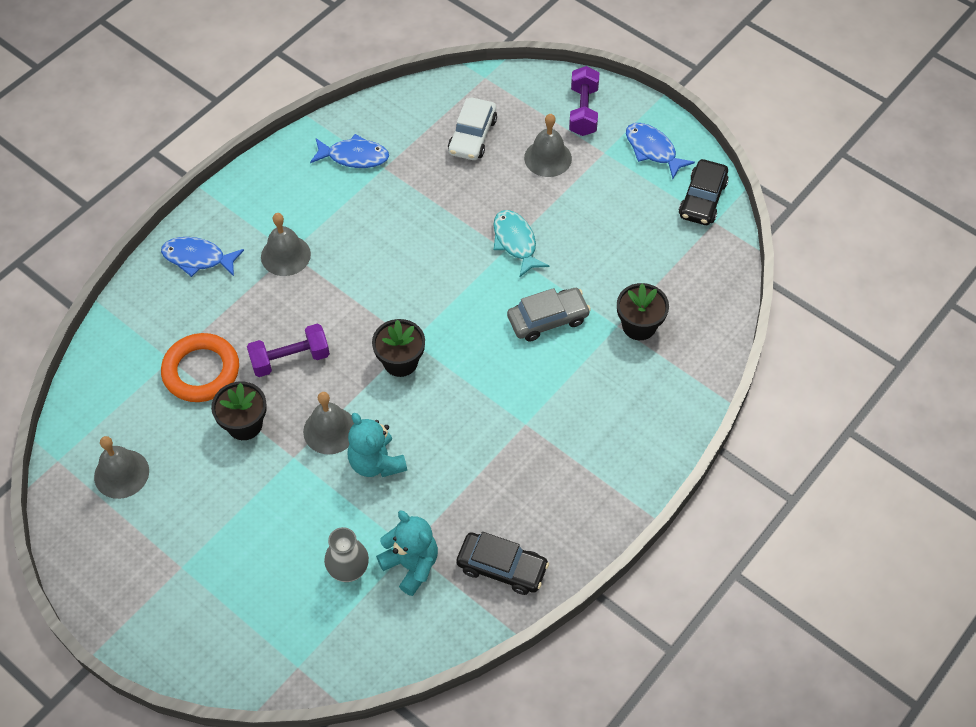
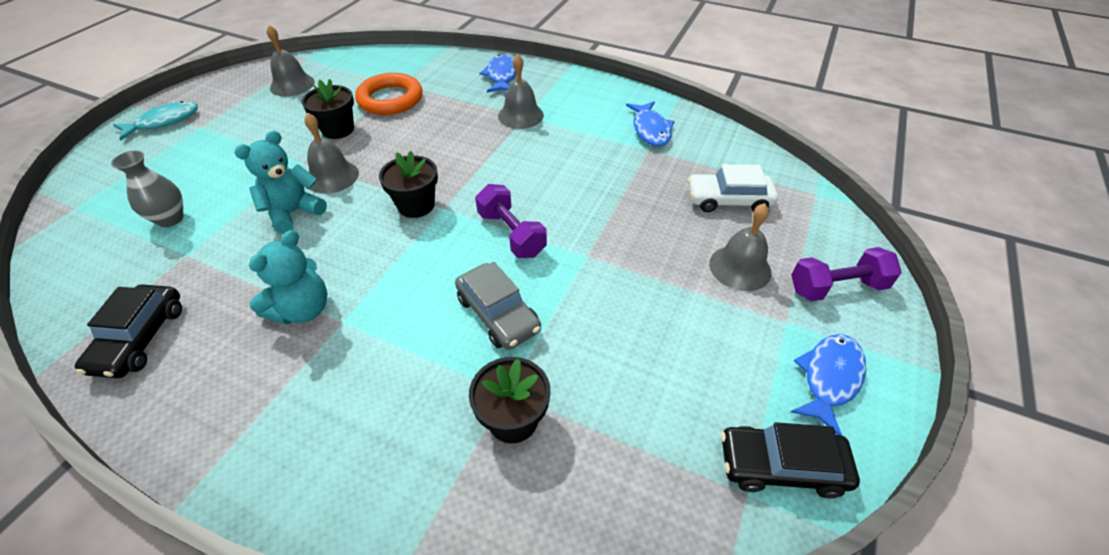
camera: 75 degrees right, 10 degrees down
purple dumbbell [247,324,330,377] -> purple dumbbell moved to [475,184,547,258]
turquoise teddy bear [376,510,438,596] -> turquoise teddy bear moved to [249,230,327,325]
turquoise fish [493,210,549,277] -> turquoise fish moved to [113,101,198,141]

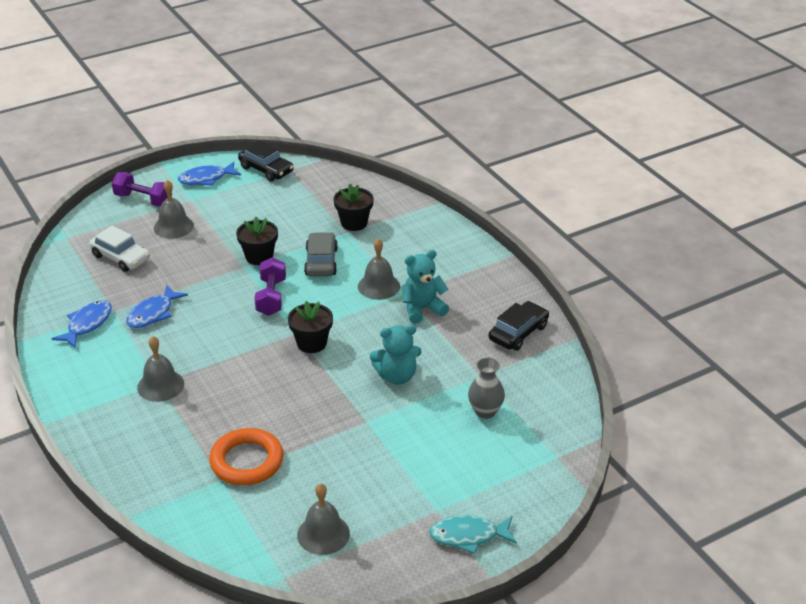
camera: 145 degrees left, 10 degrees down
black flower pot [301,79,354,139] -> black flower pot moved to [236,217,278,265]
grey bell [304,113,359,194] -> grey bell moved to [358,238,400,300]
blue fish [479,54,516,93] -> blue fish moved to [126,285,188,328]

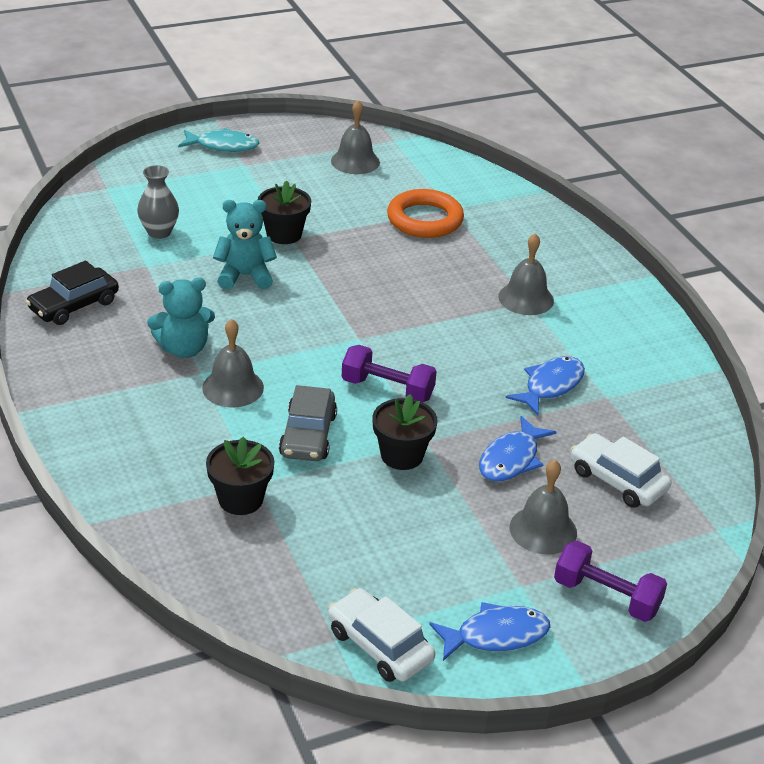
camera: 175 degrees left, 0 degrees up
blue fish [52,300,112,349] -> blue fish moved to [479,416,556,482]
black car [238,140,294,182] -> white car [328,588,435,682]
purple dumbbell [254,257,286,316] -> purple dumbbell turned 75 degrees counterclockwise [342,345,437,402]
black flower pot [288,301,333,353] -> black flower pot moved to [258,180,311,244]

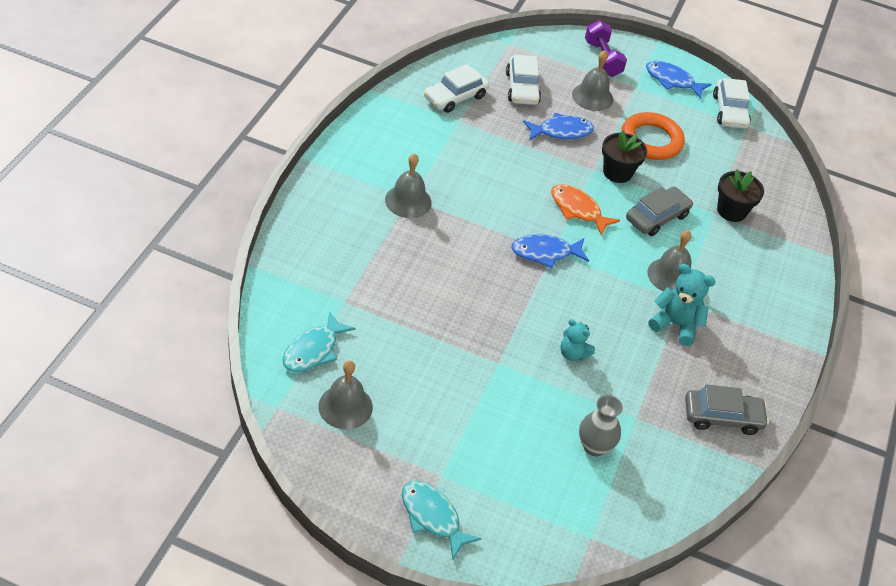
camera: 140 degrees left, 10 degrees up
black car [26,261,119,325] -> grey car [685,384,769,435]
turquoise teddy bear [213,200,277,289] -> turquoise teddy bear [560,319,595,361], size x0.65
black flower pot [258,180,311,244] -> none
purple dumbbell [342,345,437,402] -> orange fish [551,184,620,236]
orange ring [387,189,464,238] -> orange ring moved to [621,112,684,160]
blue fish [506,356,585,415] -> blue fish moved to [511,234,589,268]
none -> turquoise fish [283,311,355,372]
none -> white car [424,64,489,113]

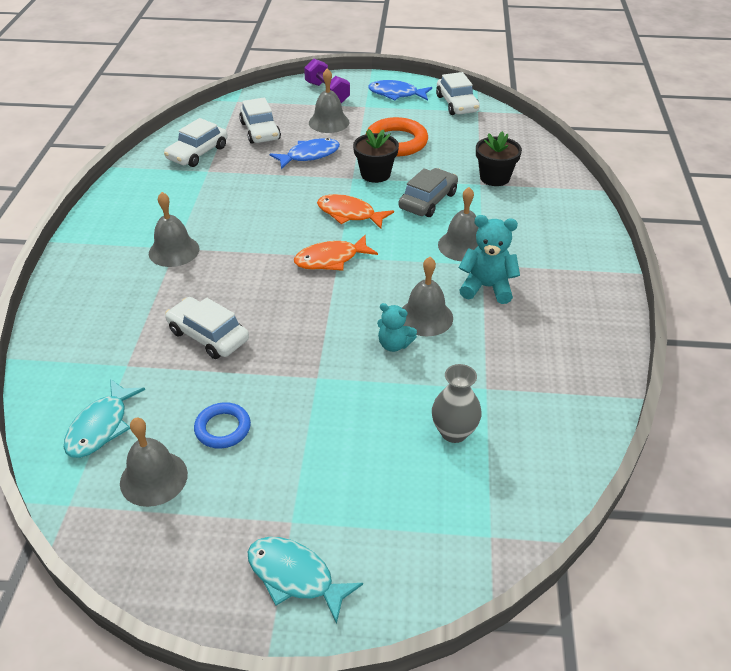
camera: 10 degrees left, 5 degrees down
blue fish [511,234,589,268] -> orange fish [294,235,378,271]
grey car [685,384,769,435] -> none
none -> white car [165,297,249,359]
none -> blue ring [194,402,251,449]
none -> grey bell [402,257,453,336]

